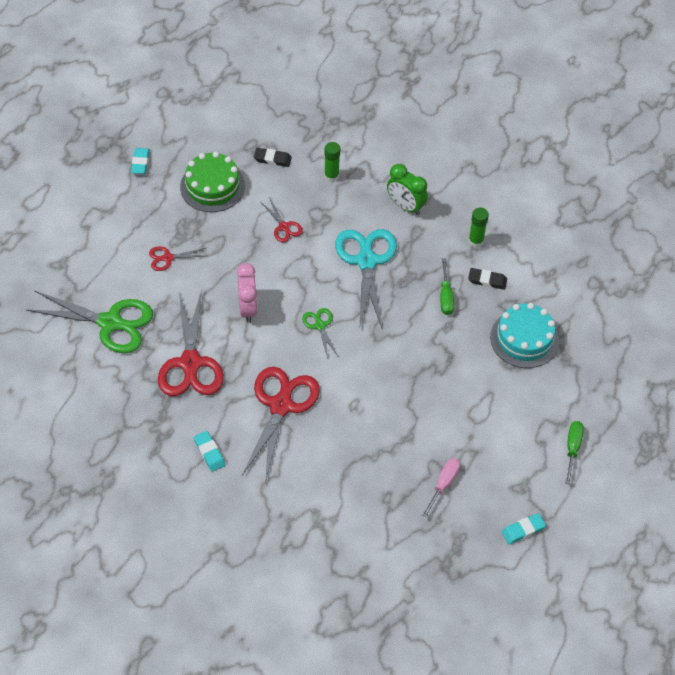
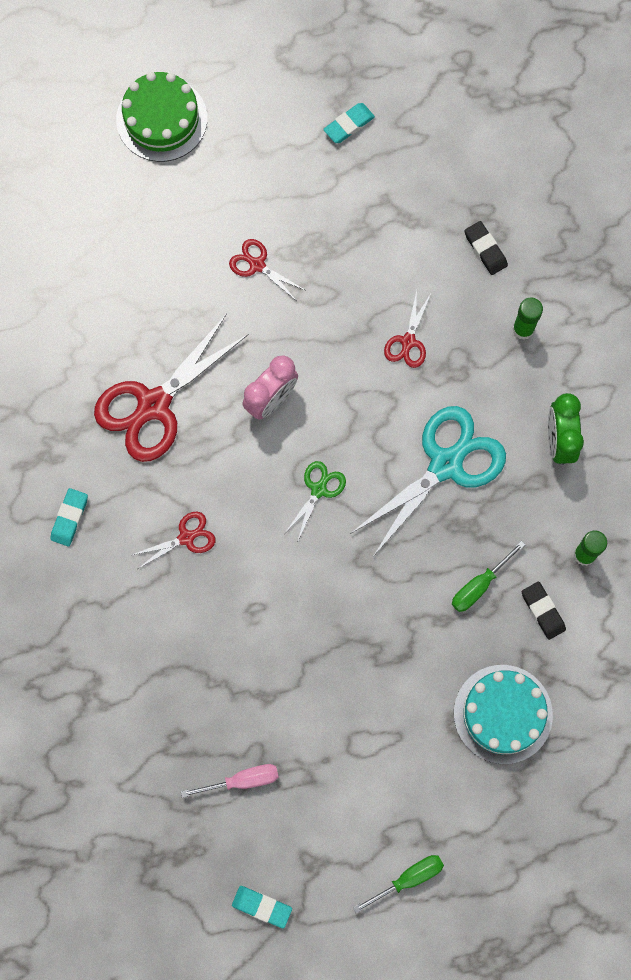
camera: 50 degrees right, 20 degrees up
green scissors [26,291,153,353] -> none
green cake [180,152,245,212] -> green cake moved to [116,72,207,162]
red scissors [242,367,320,483] -> red scissors [132,512,215,569], size x0.48

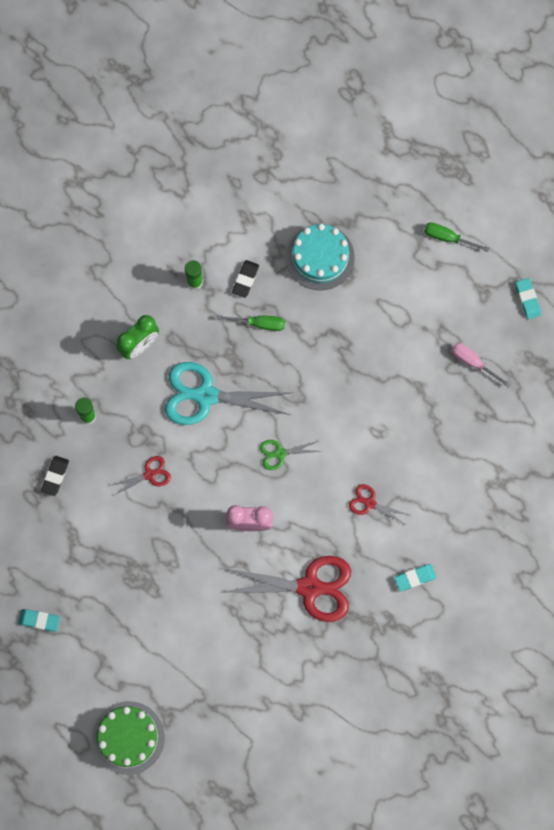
camera: 130 degrees left, 0 degrees up
red scissors [229,239,305,301] -> none

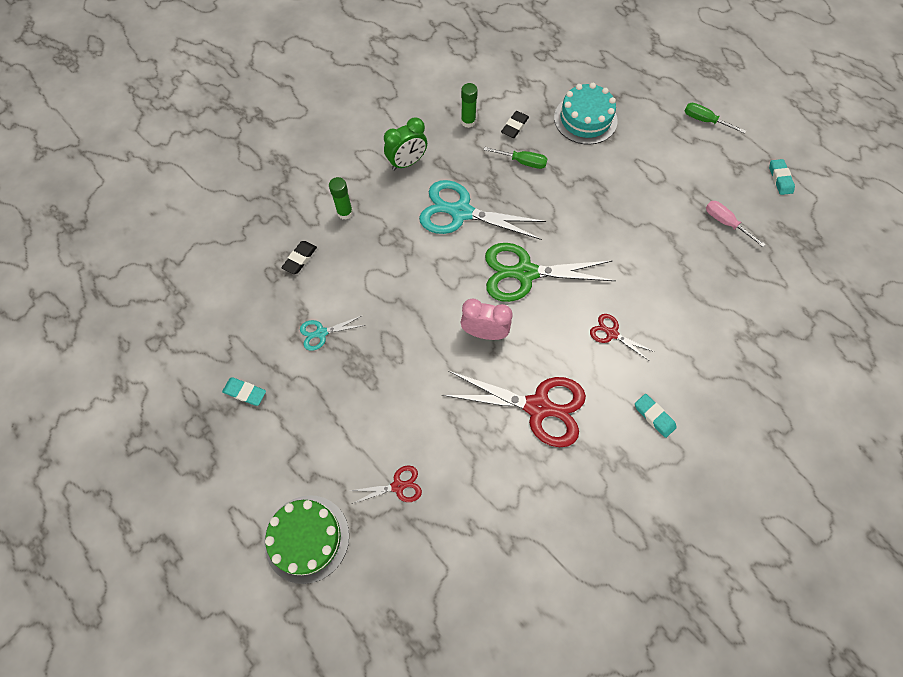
camera: 10 degrees right, 10 degrees down
red scissors [109,456,171,496] -> red scissors moved to [350,465,422,504]
green scissors [260,440,320,470] -> green scissors [485,243,615,302], size x2.09
turquoise eraser [394,564,436,591] -> turquoise eraser turned 60 degrees clockwise [635,394,677,438]
none -> turquoise scissors [300,315,366,351]

